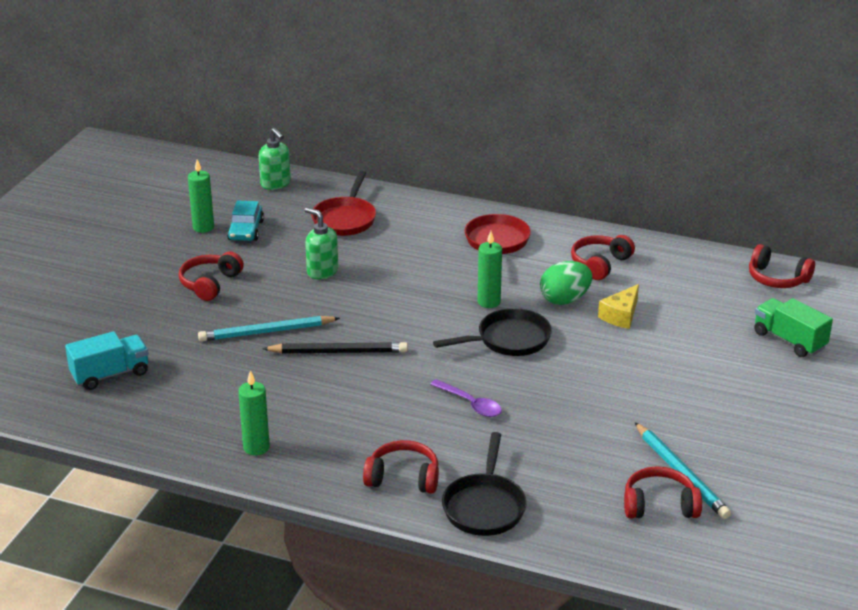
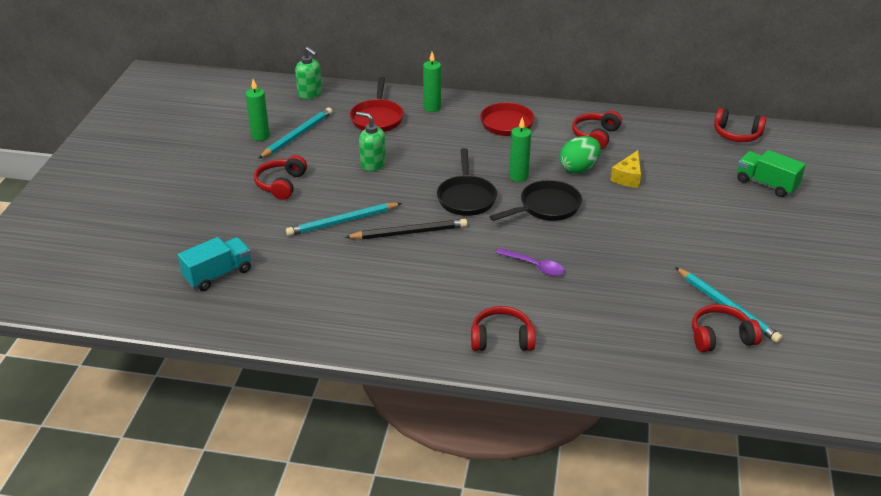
camera: 10 degrees left, 5 degrees up
turquoise car [227,201,264,241] -> turquoise pencil [258,107,333,159]
green candle [238,370,270,455] -> green candle moved to [423,52,441,112]
black pan [442,432,527,536] -> black pan moved to [437,148,497,216]

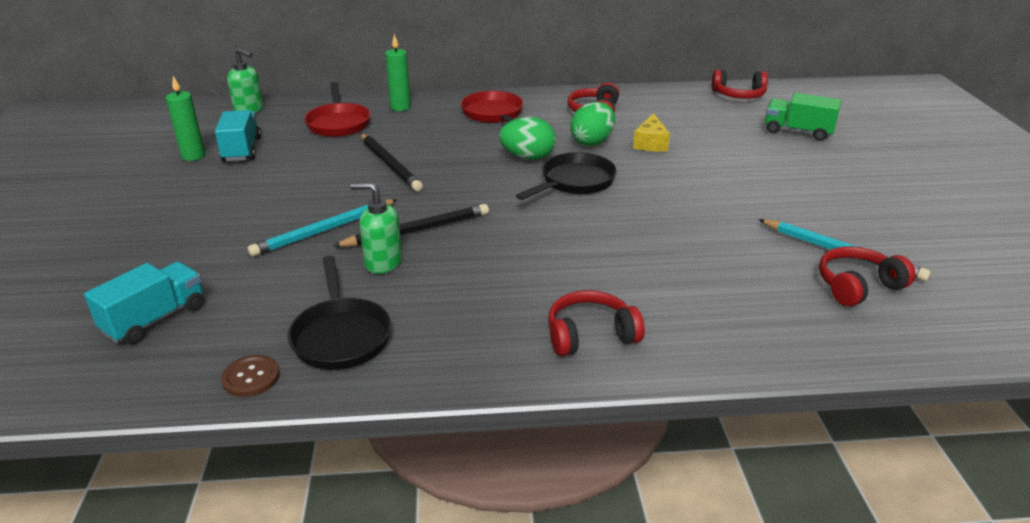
camera: 15 degrees left, 5 degrees down
red headphones [254,155,307,200] -> none
turquoise pencil [258,107,333,159] -> turquoise truck [215,110,261,162]
green soap dispenser [356,112,386,172] -> green soap dispenser moved to [350,182,402,274]
black pan [437,148,497,216] -> black pan moved to [288,256,392,370]
purple spoon [496,248,565,276] -> none
green candle [509,117,531,182] -> green egg [499,117,556,160]
none -> brown button [221,355,280,397]
none -> black pencil [361,134,423,191]

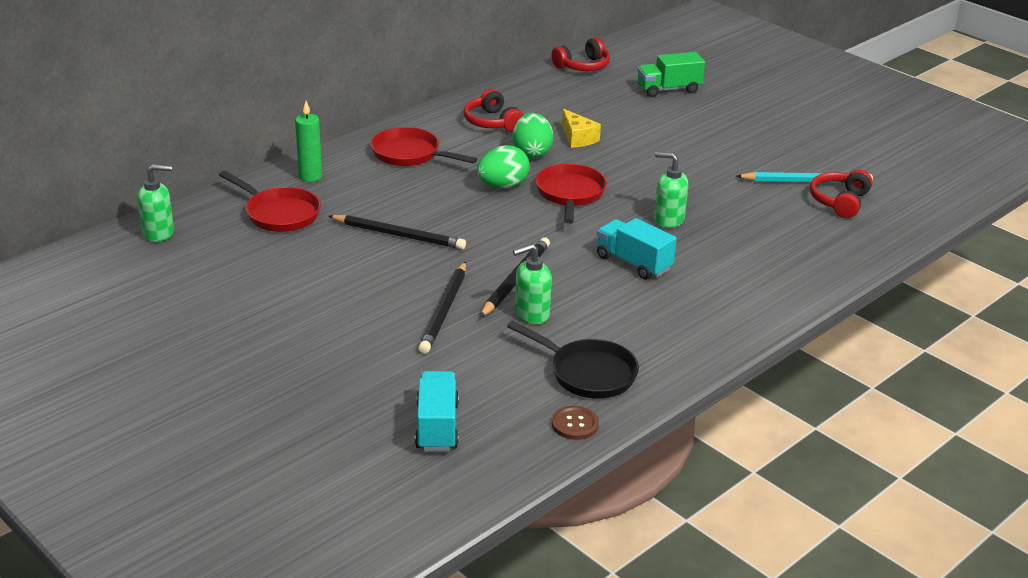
camera: 40 degrees left, 0 degrees up
green candle [166,76,205,161] -> none
turquoise truck [215,110,261,162] -> turquoise truck moved to [597,218,677,280]
turquoise pencil [248,199,398,257] -> black pencil [418,262,466,354]
black pan [516,152,617,200] -> red pan [535,164,607,224]
red headphones [548,290,645,356] -> none
none -> green soap dispenser [654,152,688,228]

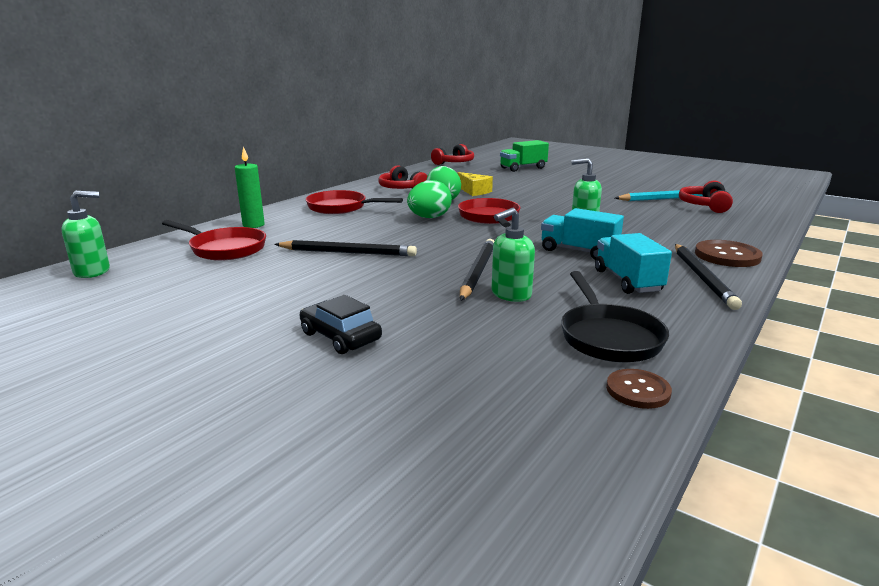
camera: 10 degrees left, 10 degrees down
turquoise truck [415,371,459,451] -> turquoise truck moved to [595,233,672,294]
black pencil [418,262,466,354] -> black pencil moved to [675,244,742,310]
black pan [507,321,639,399] -> black pan turned 60 degrees clockwise [561,271,669,362]
none -> black car [300,295,382,354]
none -> brown button [695,240,763,267]

